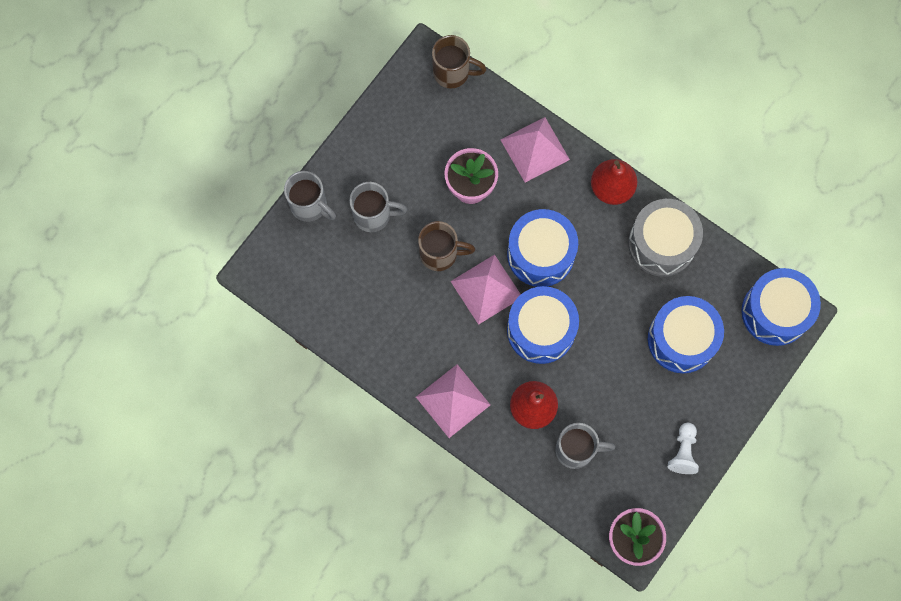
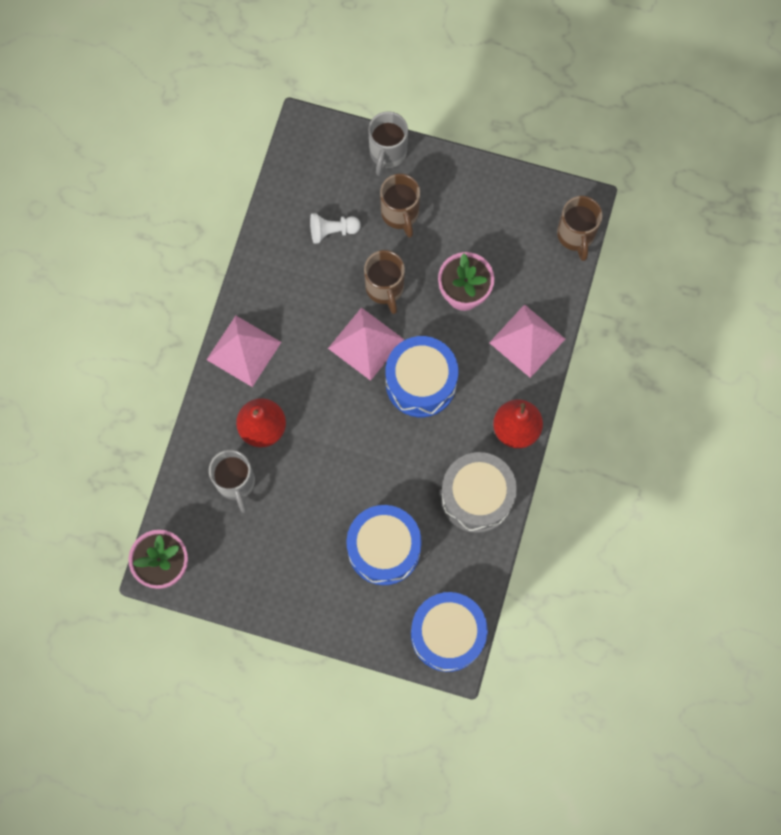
camera: 70 degrees right, 0 degrees up
grey mug [349,182,407,232] -> brown mug [380,174,420,238]
blue drum [507,286,579,364] -> none
white pawn [668,423,699,474] -> white pawn moved to [310,213,361,244]

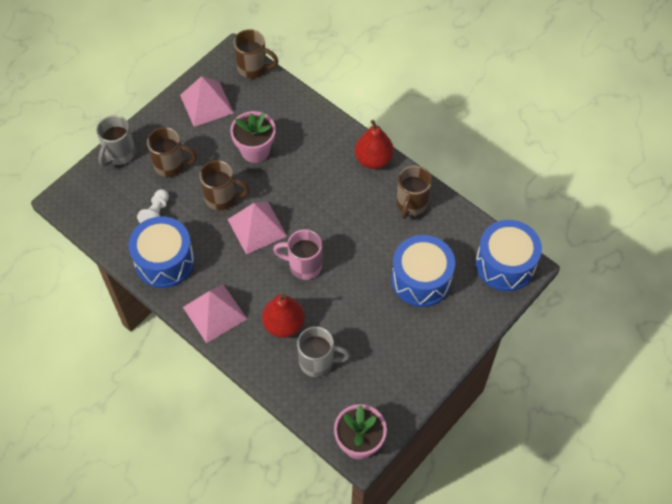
camera: 65 degrees left, 15 degrees down
grey mug [368,111,408,176] -> grey mug turned 75 degrees clockwise [96,115,136,167]
blue drum [386,336,458,417] -> blue drum moved to [128,216,195,288]
grey drum [441,452,517,533] -> brown mug [397,166,432,219]
pink pyramid [489,304,565,378] -> pink pyramid moved to [180,76,234,127]
none -> pink mug [273,229,322,280]

